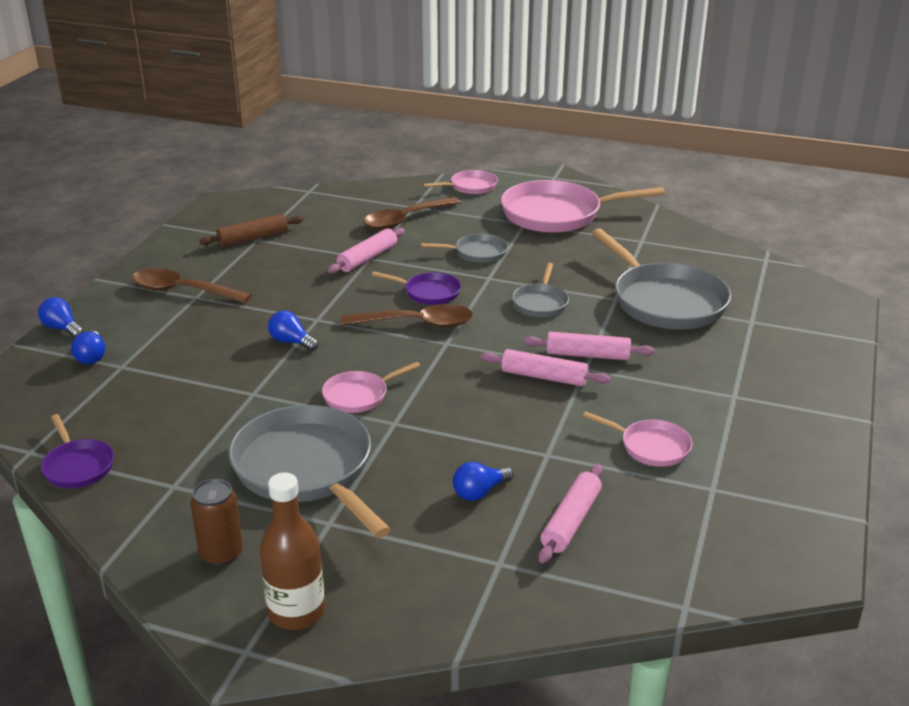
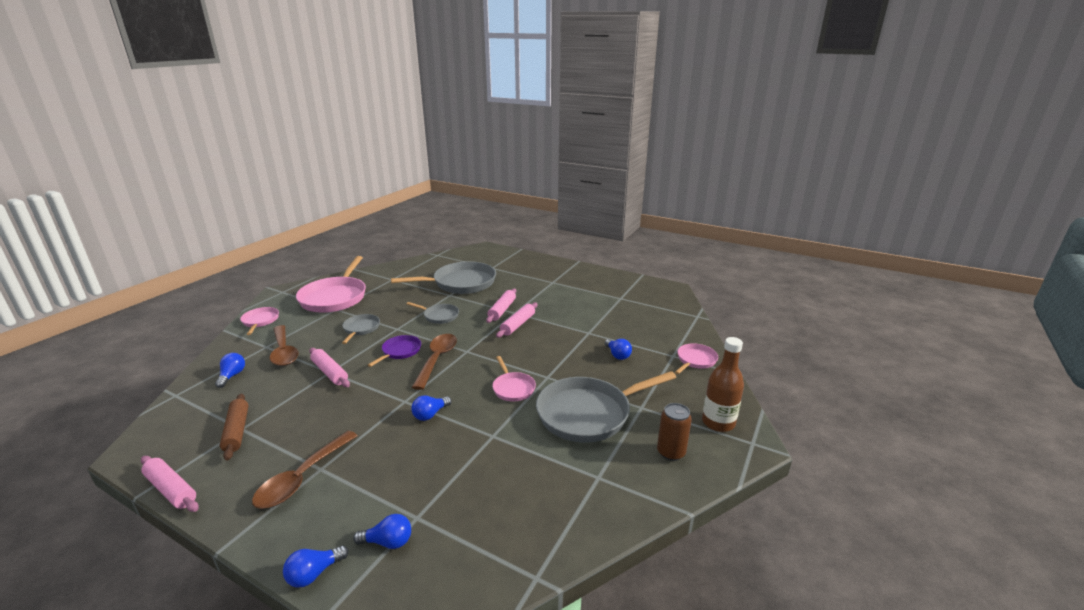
camera: 80 degrees left, 5 degrees down
purple pan [41,414,114,488] -> none
pink rolling pin [539,464,602,563] -> pink rolling pin moved to [141,456,199,512]
pink pan [583,412,693,467] -> pink pan moved to [675,343,718,374]
none -> blue light bulb [215,353,245,388]

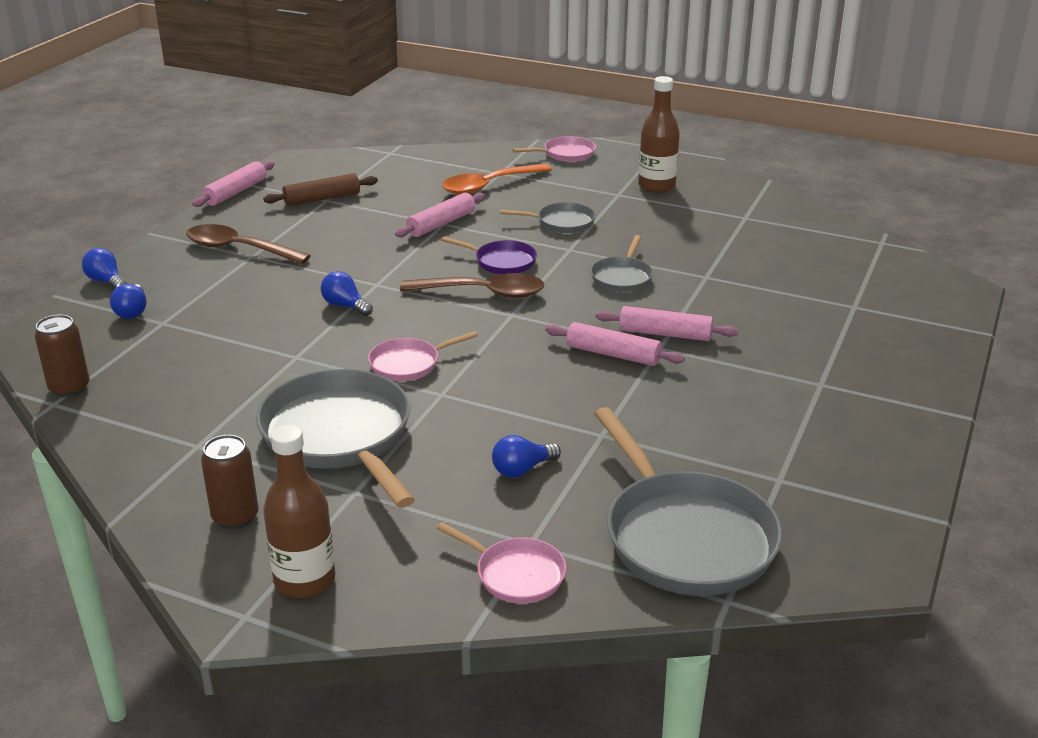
camera: 85 degrees right, 5 degrees up
blue light bulb [215,353,245,388] -> none
brown spoon [269,325,298,366] -> orange spoon [442,163,552,195]
pink pan [296,256,366,313] -> brown bottle [638,76,680,193]
grey pan [391,261,496,294] -> grey pan moved to [594,407,782,596]
none -> brown can [35,315,90,397]

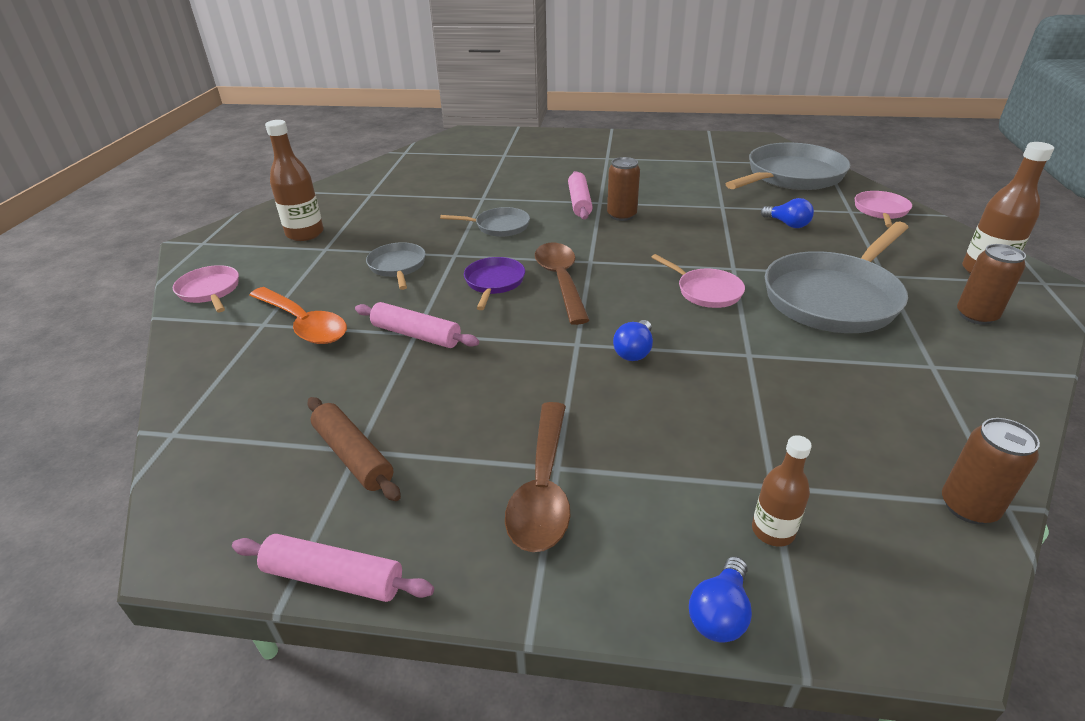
camera: 105 degrees left, 5 degrees up
blue light bulb [110,284,146,319] -> brown bottle [752,435,812,547]
pink rolling pin [545,322,685,366] -> brown can [607,157,640,221]

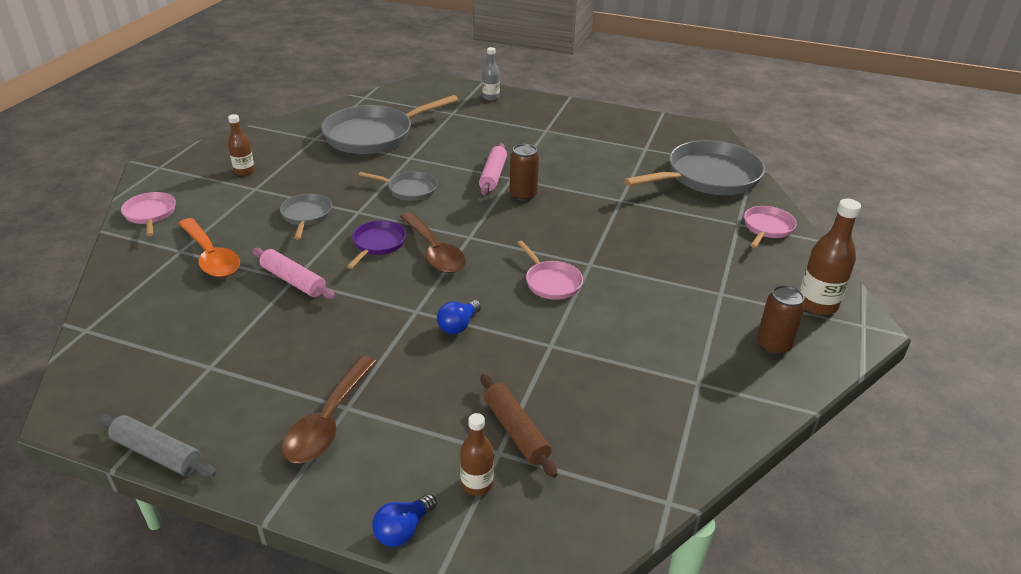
camera: 10 degrees right, 0 degrees up
pink rolling pin [232,534,434,602] -> grey rolling pin [97,414,216,477]
brown bottle [265,120,324,241] -> brown bottle [228,114,255,176], size x0.62
brown rolling pin [307,397,401,501] -> brown rolling pin moved to [480,374,558,478]
brown spoon [535,243,590,325] -> brown spoon turned 150 degrees clockwise [400,212,466,273]
blue light bulb [761,198,814,228] -> none
grey pan [765,222,909,333] -> grey pan moved to [321,95,458,154]
brown can [942,418,1040,524] -> none
none -> grey bottle [482,47,500,101]

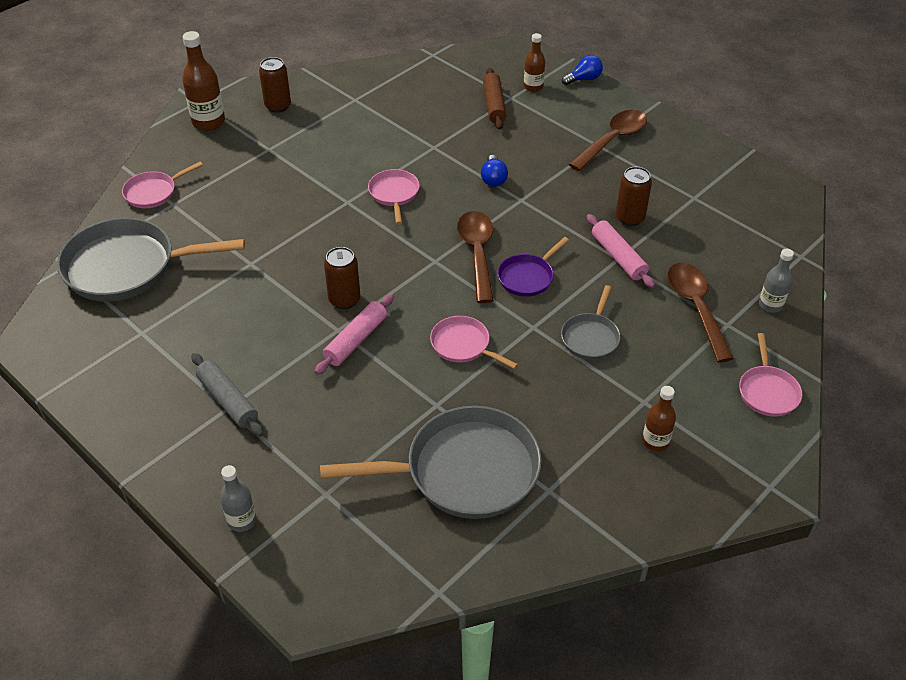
camera: 155 degrees left, 10 degrees up
grey rolling pin [97,414,216,477] -> grey rolling pin moved to [191,353,264,436]
orange spoon [178,218,240,277] -> brown spoon [668,263,734,362]
grey pan [359,171,437,201] -> pink pan [430,316,518,369]
blue light bulb [437,300,481,334] -> blue light bulb turned 120 degrees clockwise [481,155,508,187]
none -> brown can [616,167,652,226]
none -> grey bottle [759,249,794,313]

